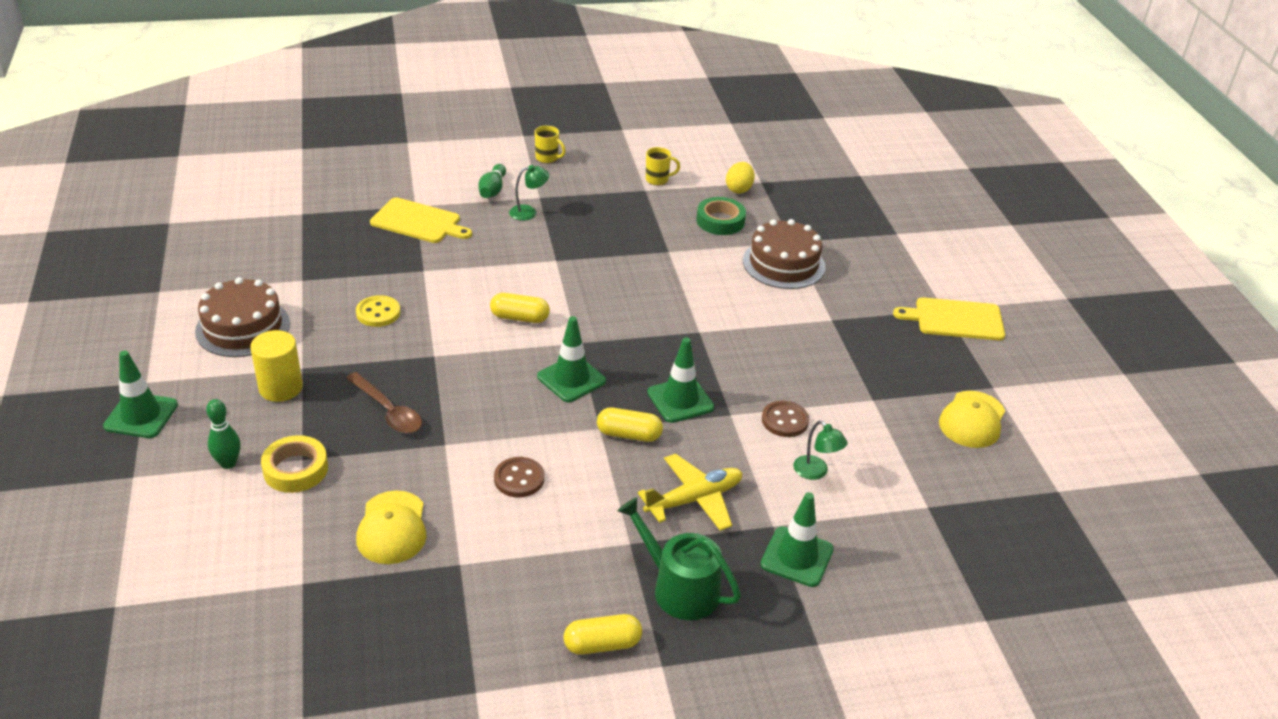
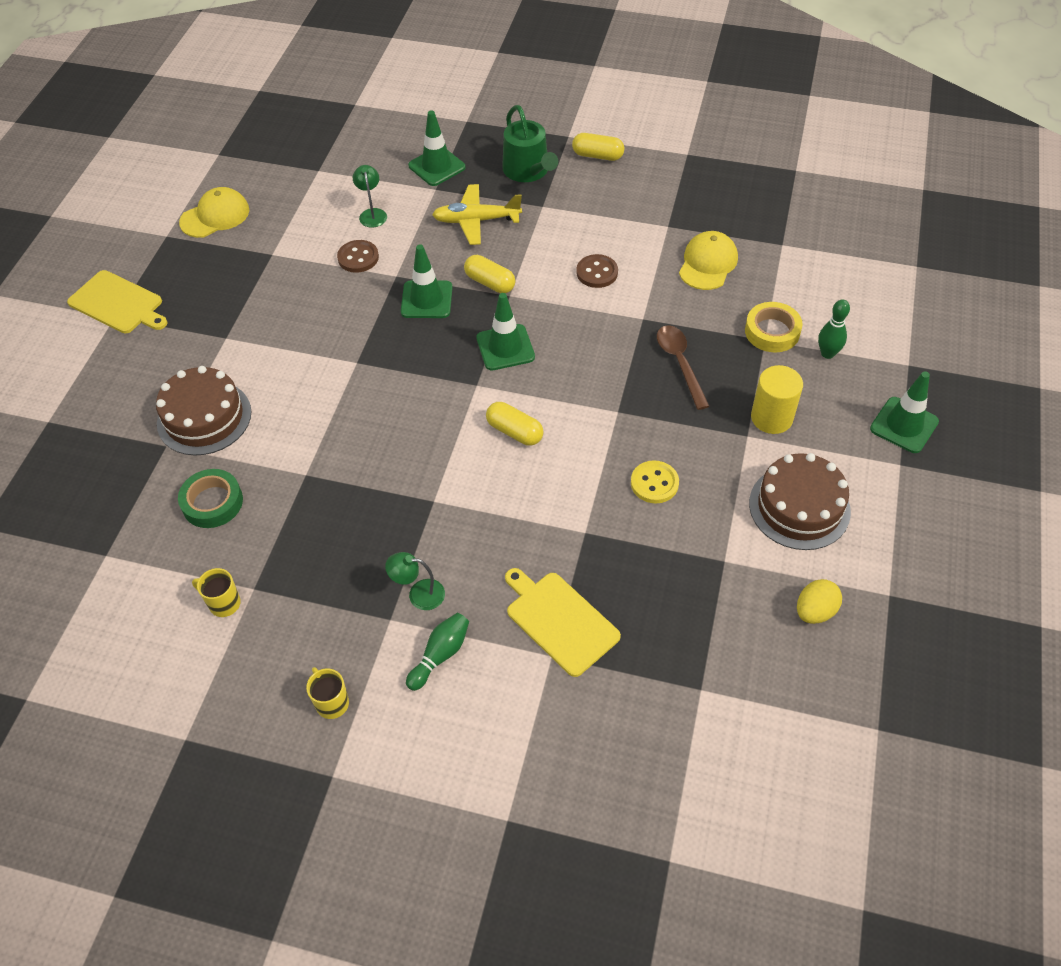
camera: 150 degrees left, 15 degrees up
yellow egg [726,162,755,194] -> yellow egg moved to [797,579,842,624]

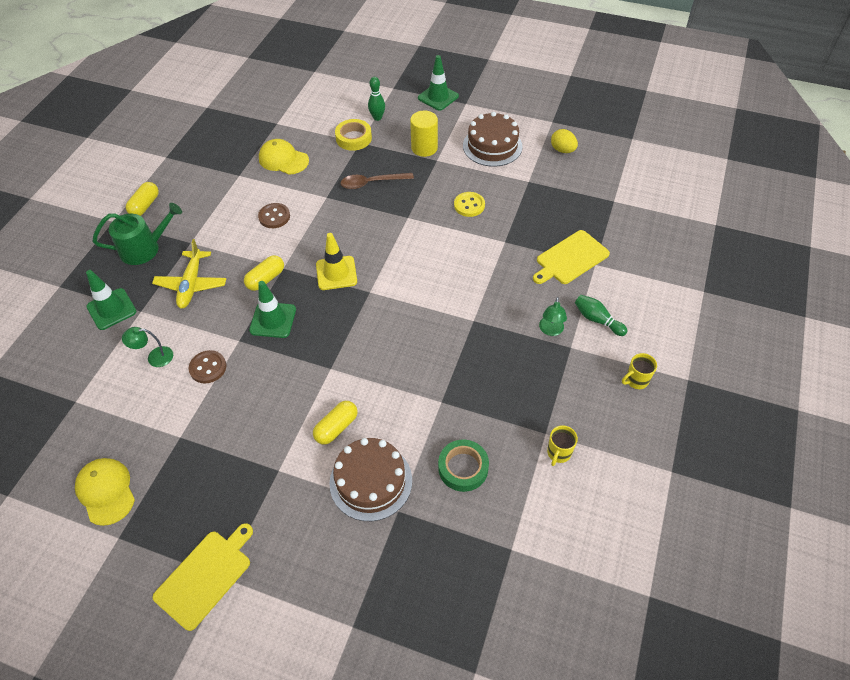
camera: 85 degrees left, 0 degrees up
green traffic cone [476,293,535,370] -> yellow traffic cone [316,233,357,290]
yellow capsule [486,402,544,445] -> yellow capsule moved to [313,401,357,445]

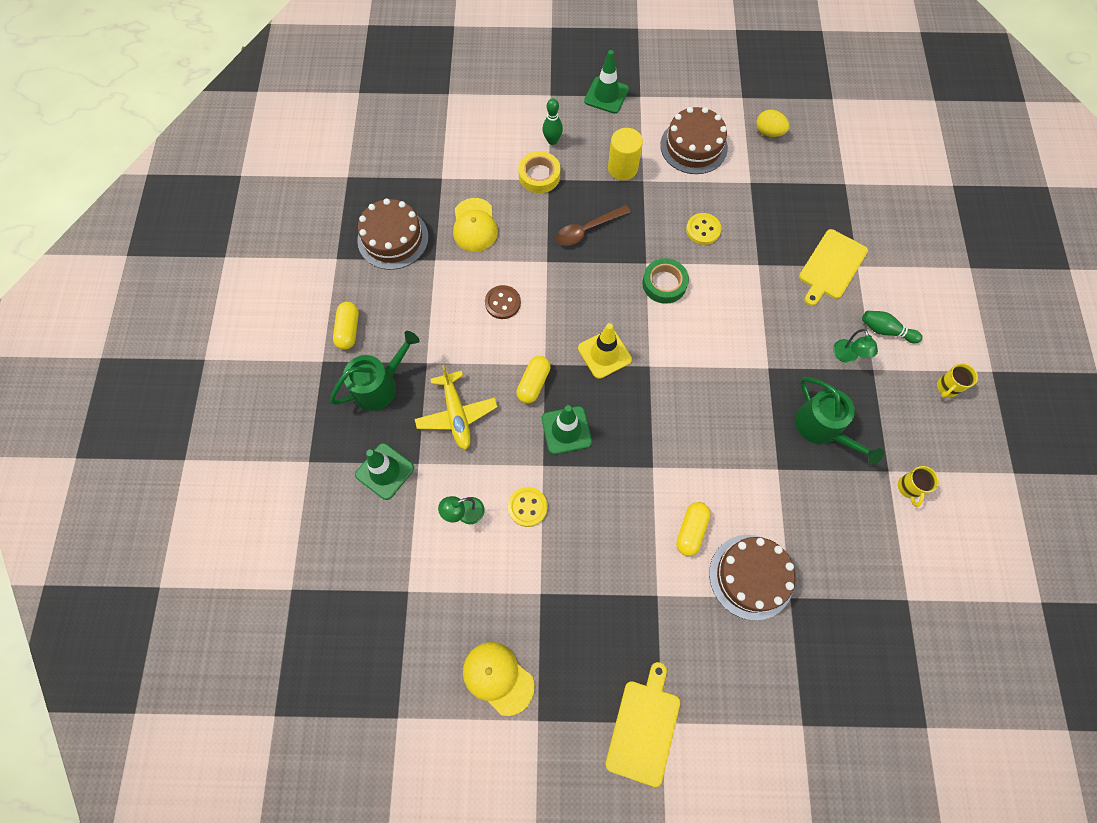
camera: 20 degrees left, 15 degrees up
brown button [189,350,226,384] -> yellow button [508,487,547,527]
yellow cap [259,139,309,175] -> yellow cap turned 105 degrees counterclockwise [453,198,498,252]
green tape [438,440,489,492] -> green tape moved to [642,258,689,304]
none -> brown cake [357,198,429,270]
none -> green watering can [795,377,884,465]

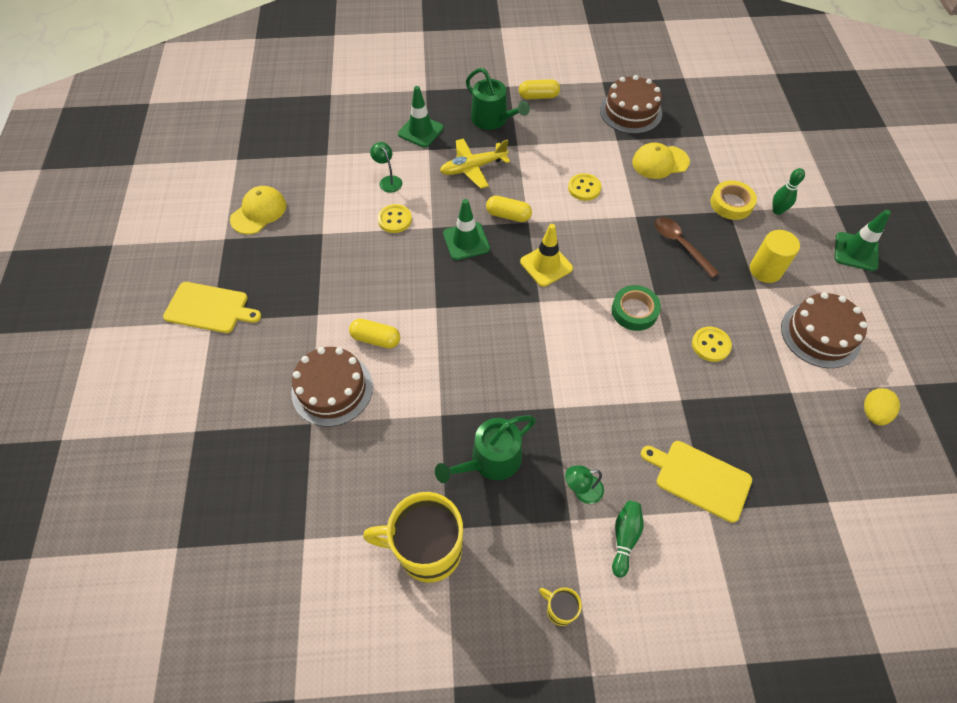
camera: 85 degrees right, 10 degrees down
brown button [485,285,521,319] -> yellow button [568,173,601,201]
yellow mug [898,466,939,507] -> yellow mug [363,492,463,583], size x2.28

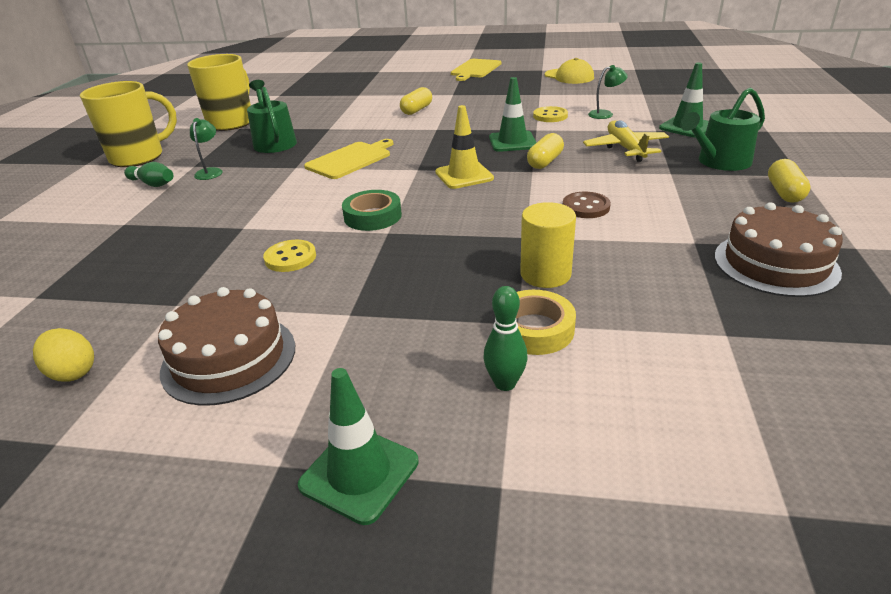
camera: 105 degrees right, 25 degrees down
brown cake [291,347,373,427] -> none
yellow mug [539,587,582,626] -> yellow mug [80,81,177,167], size x2.28
yellow button [568,173,601,201] -> brown button [563,192,611,218]
yellow cap [632,142,690,179] -> none
yellow cutting board [641,441,752,523] -> yellow cutting board moved to [304,139,393,179]
brown spoon [655,217,719,278] -> none
yellow cylinder [750,230,800,283] -> yellow cylinder moved to [520,202,576,288]

